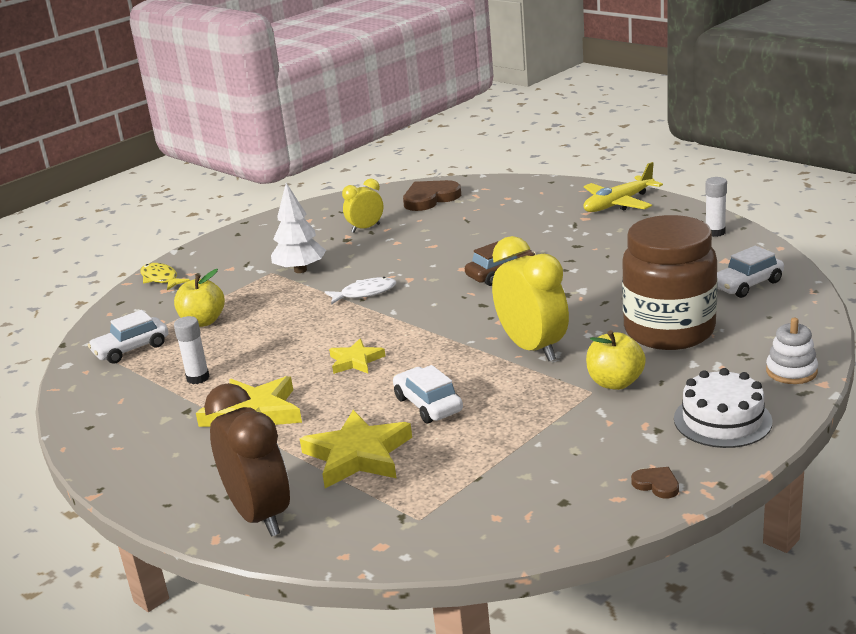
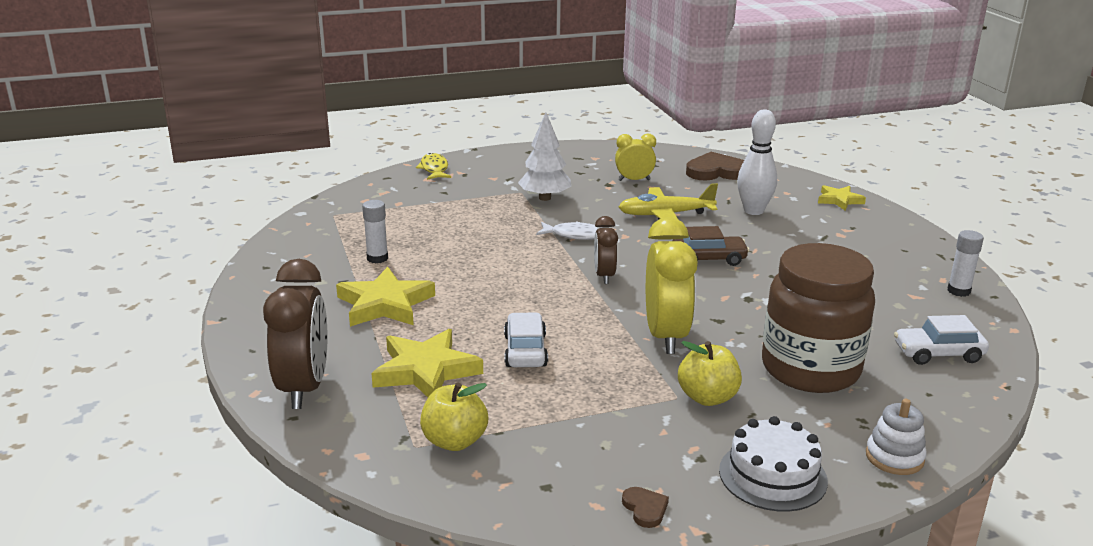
camera: 25 degrees right, 0 degrees up
white car [88,310,169,364] -> none
yellow apple [174,269,225,327] -> yellow apple moved to [420,382,488,451]
yellow star [329,339,385,374] -> yellow star moved to [818,185,866,210]
yellow plane [583,162,663,212] -> yellow plane moved to [619,183,718,220]
none -> brown clock [594,216,618,284]
none -> white bowling pin [737,109,777,215]

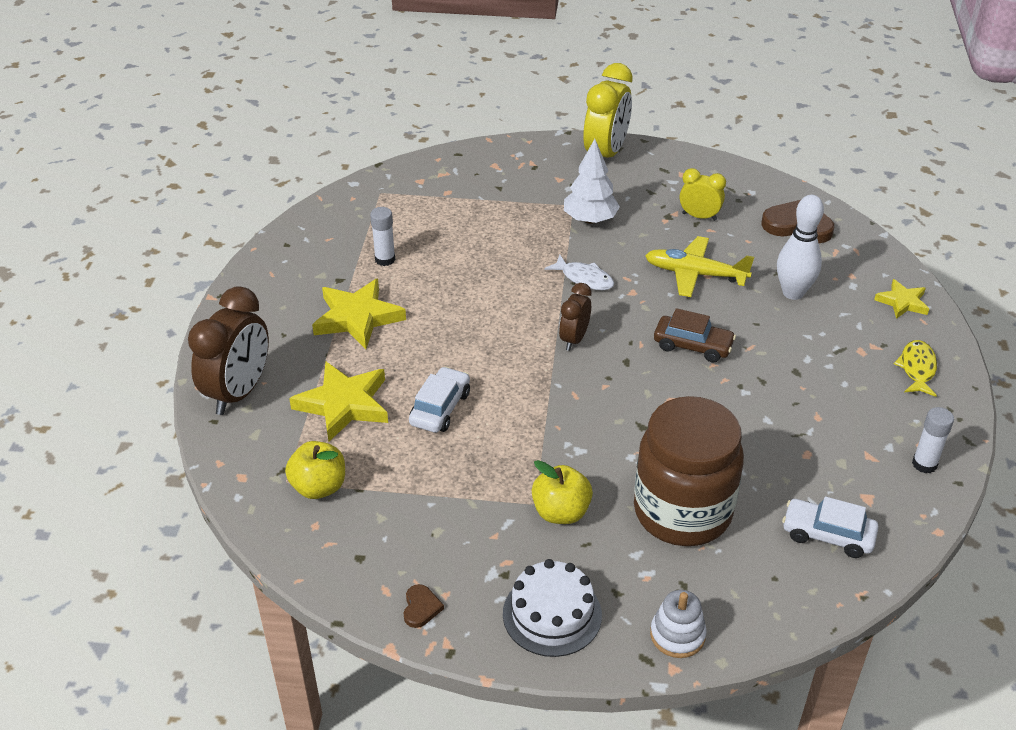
camera: 25 degrees right, 15 degrees up
yellow fish [416,153,451,180] -> yellow fish moved to [894,340,937,397]
yellow clock [646,217,698,354] -> yellow clock moved to [583,63,633,158]

